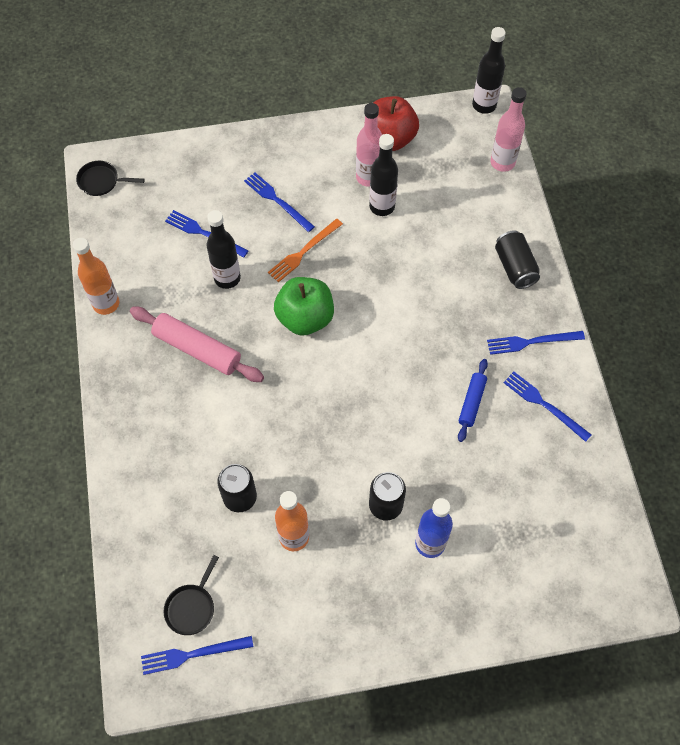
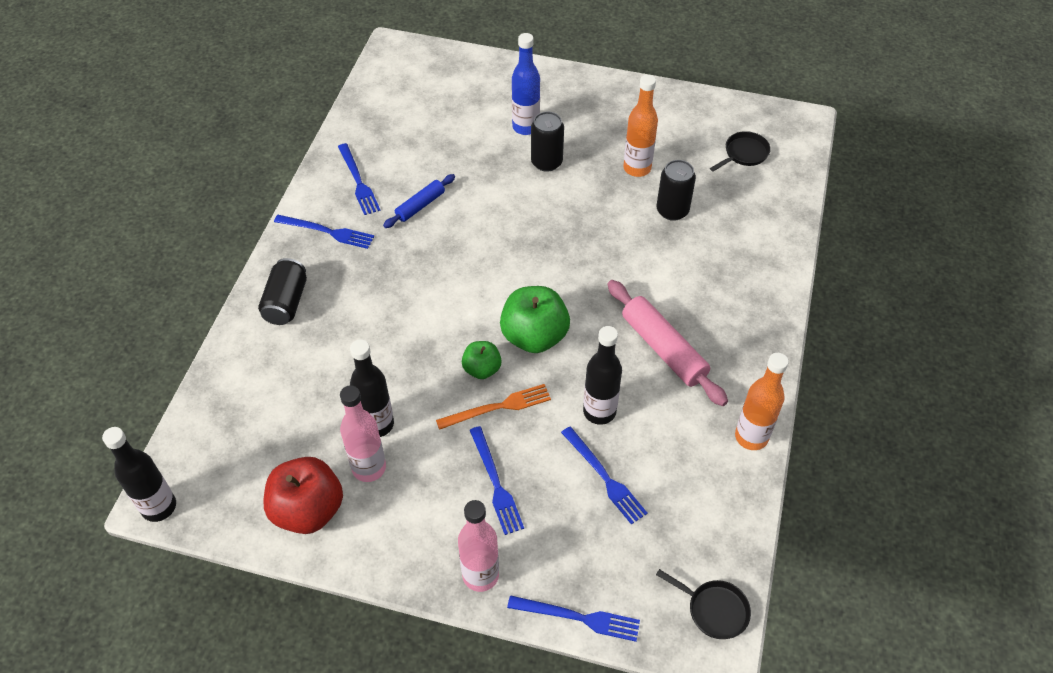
camera: 155 degrees left, 10 degrees down
blue fork [141,636,254,675] -> blue fork moved to [507,595,640,642]
pink bottle [490,87,527,172] -> pink bottle moved to [458,500,499,592]
none -> green apple [462,341,502,379]

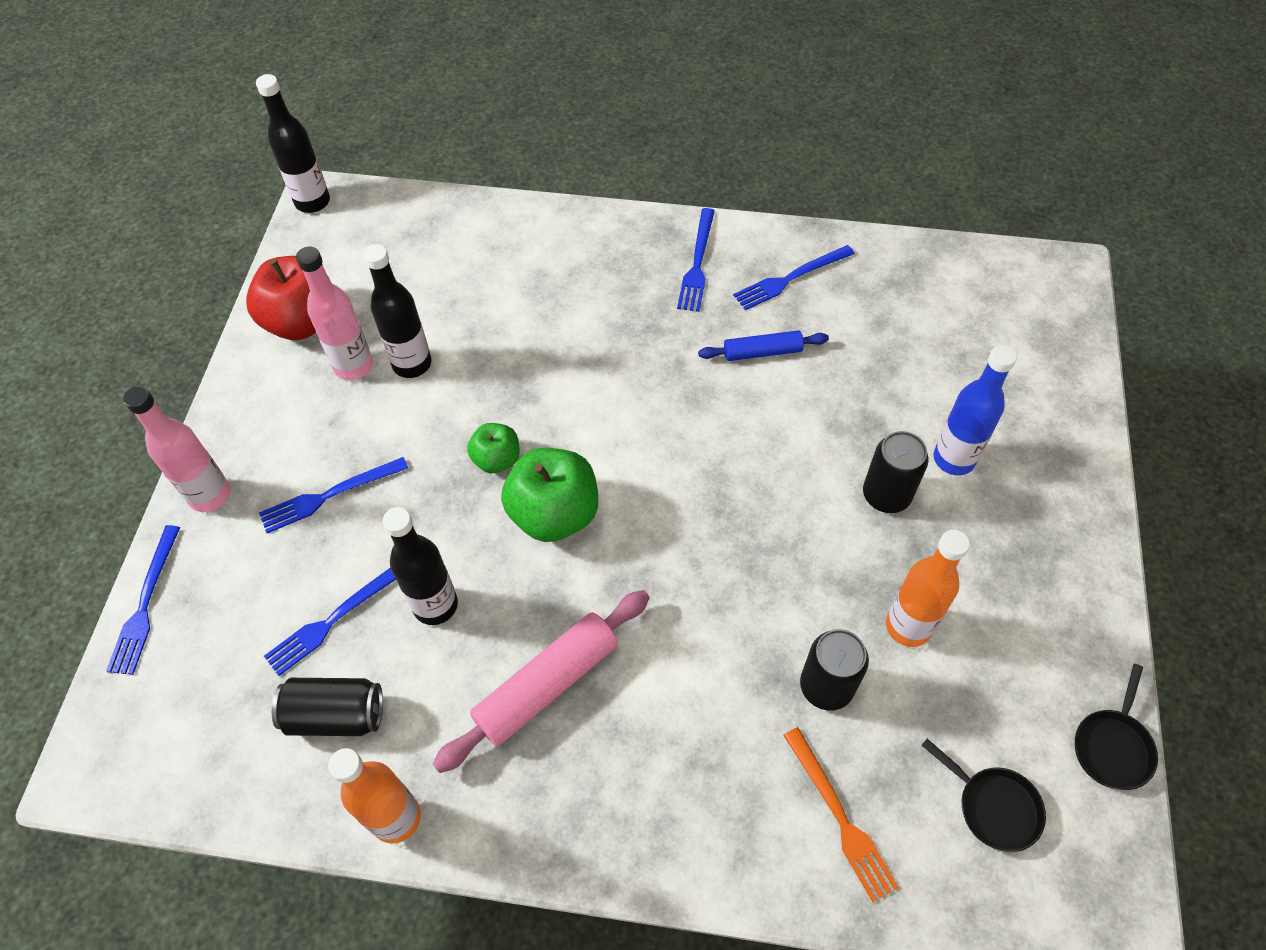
camera: 85 degrees right, 5 degrees up
black can [258,258,307,325] -> black can moved to [272,678,383,736]
blue rolling pin [383,174,455,228] -> blue rolling pin turned 45 degrees counterclockwise [698,330,829,361]
orange fork [436,384,551,430] -> orange fork moved to [783,727,899,902]
black pan [656,569,751,639] -> black pan moved to [1075,664,1158,790]

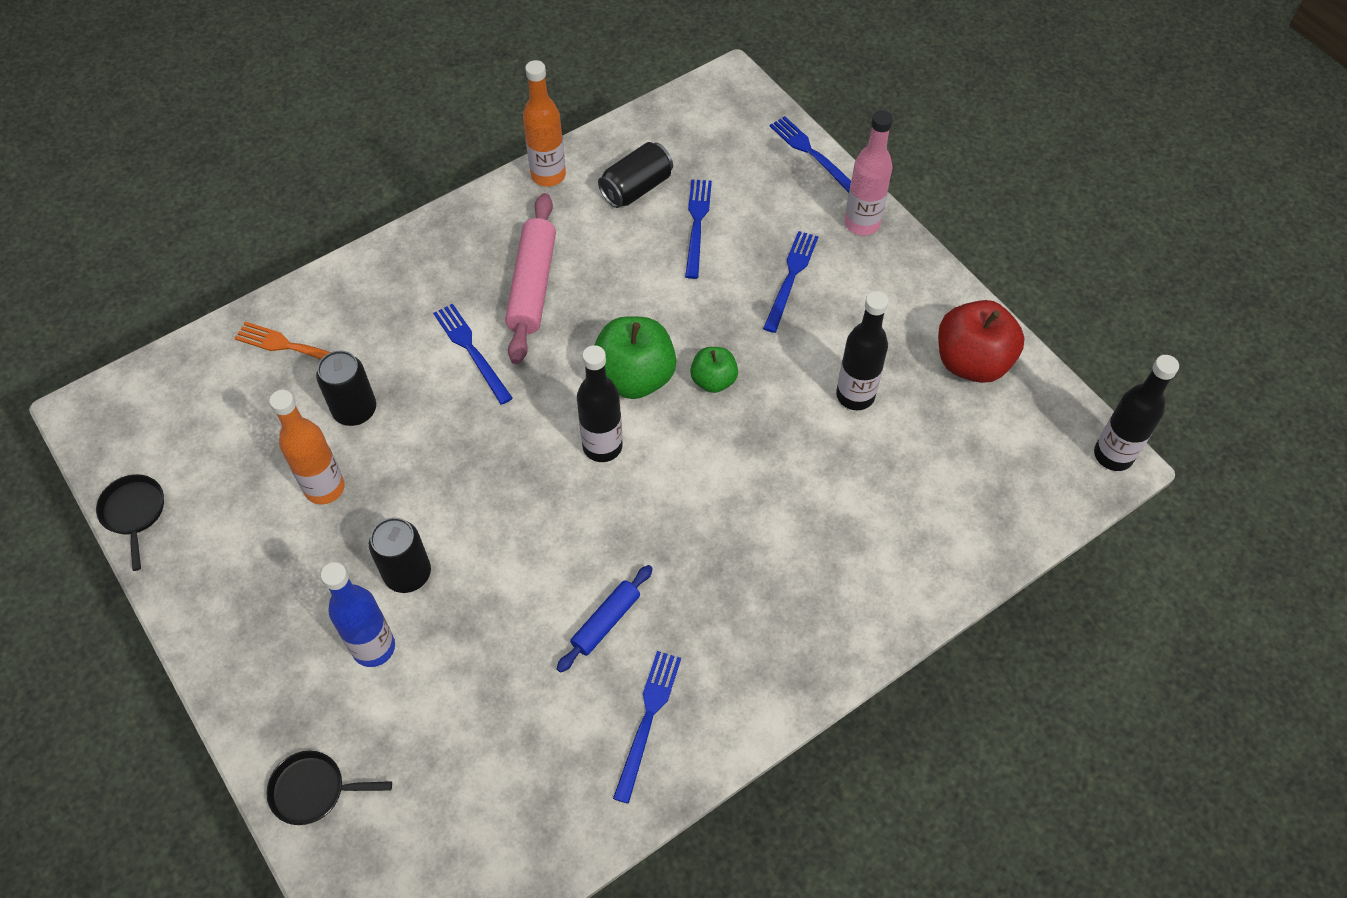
camera: 135 degrees right, 0 degrees up
pink bottle [296,247,373,380] -> none
black bottle [383,507,458,625] -> black bottle moved to [577,345,623,462]
blue fork [677,208,715,312] -> blue fork moved to [433,304,513,405]
black pan [921,739,1046,852] -> black pan moved to [266,751,392,825]

